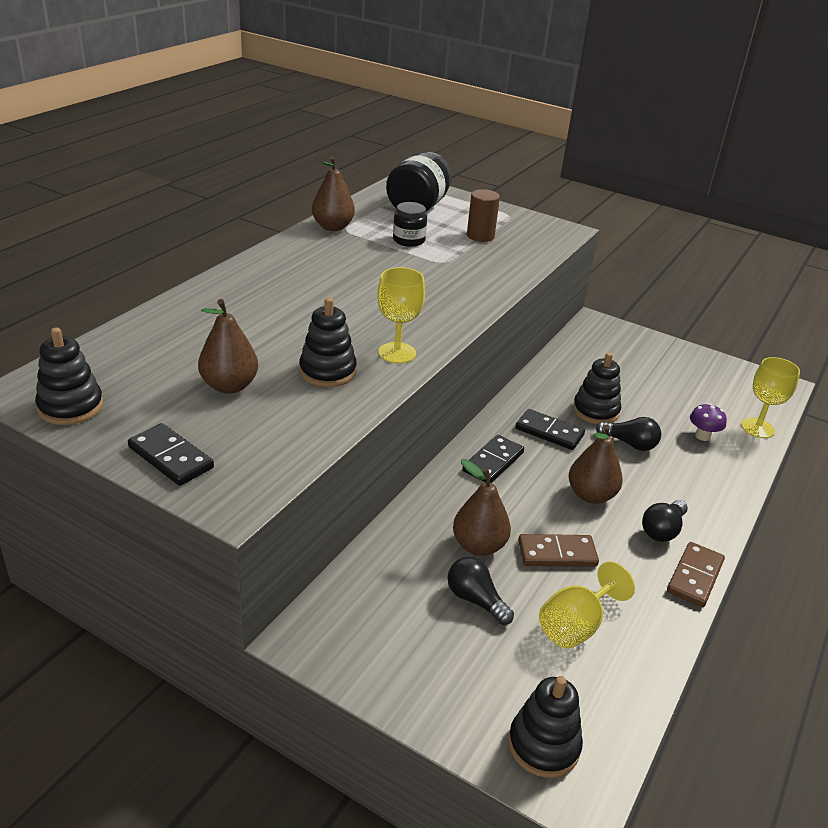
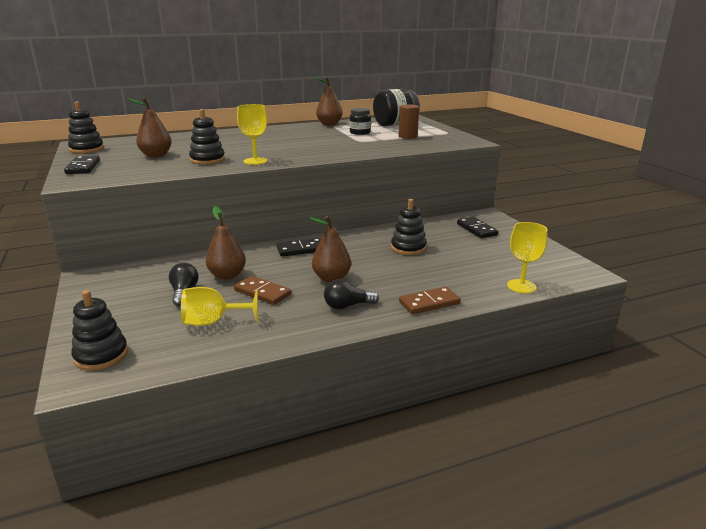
camera: 40 degrees right, 10 degrees down
black domino [515,409,585,450] -> black domino moved to [457,217,499,238]
black light bulb [596,417,661,451] -> none
brown domino [667,542,725,607] -> brown domino moved to [399,287,461,314]
purple mushroom [690,403,727,441] -> none

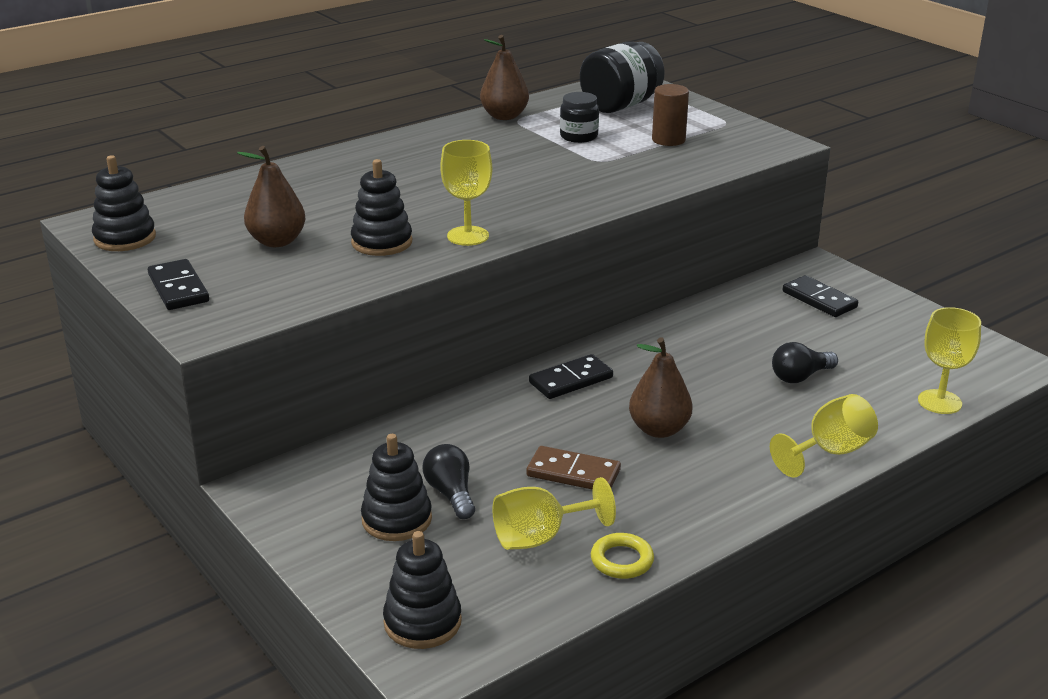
camera: 15 degrees left, 5 degrees up
brown pear [206,206,246,280] -> none
black light bulb [324,279,379,310] -> black light bulb moved to [772,342,838,383]
black stacking toy [391,199,427,255] -> black stacking toy moved to [361,434,432,541]
brown domino [399,287,461,314] -> yellow goblet [770,394,878,477]
none -> yellow ring [591,533,654,579]

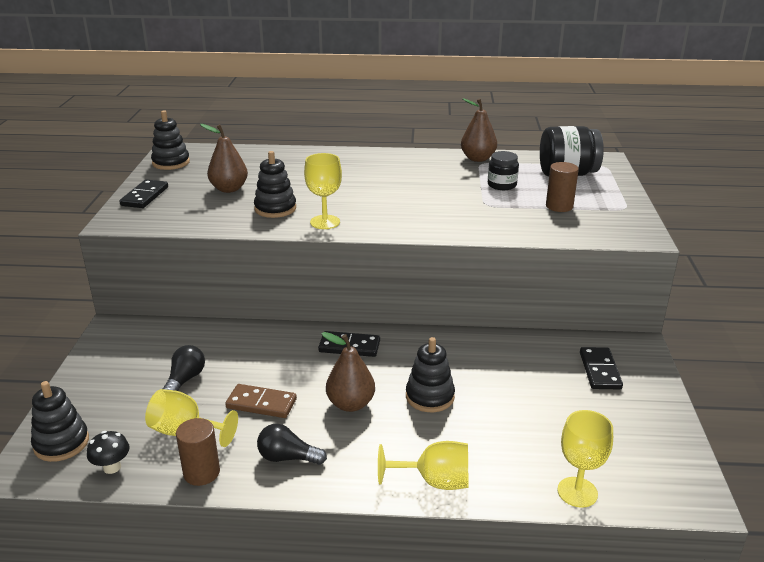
camera: 40 degrees right, 0 degrees up
black stacking toy [361,434,432,541] -> black stacking toy moved to [406,337,455,412]
brown domino [526,446,621,490] -> brown domino turned 45 degrees counterclockwise [225,384,297,418]
yellow ring [591,533,654,579] -> brown cylinder [176,418,220,486]
black light bulb [772,342,838,383] -> black light bulb moved to [257,424,327,465]
none -> black mushroom [87,431,130,474]

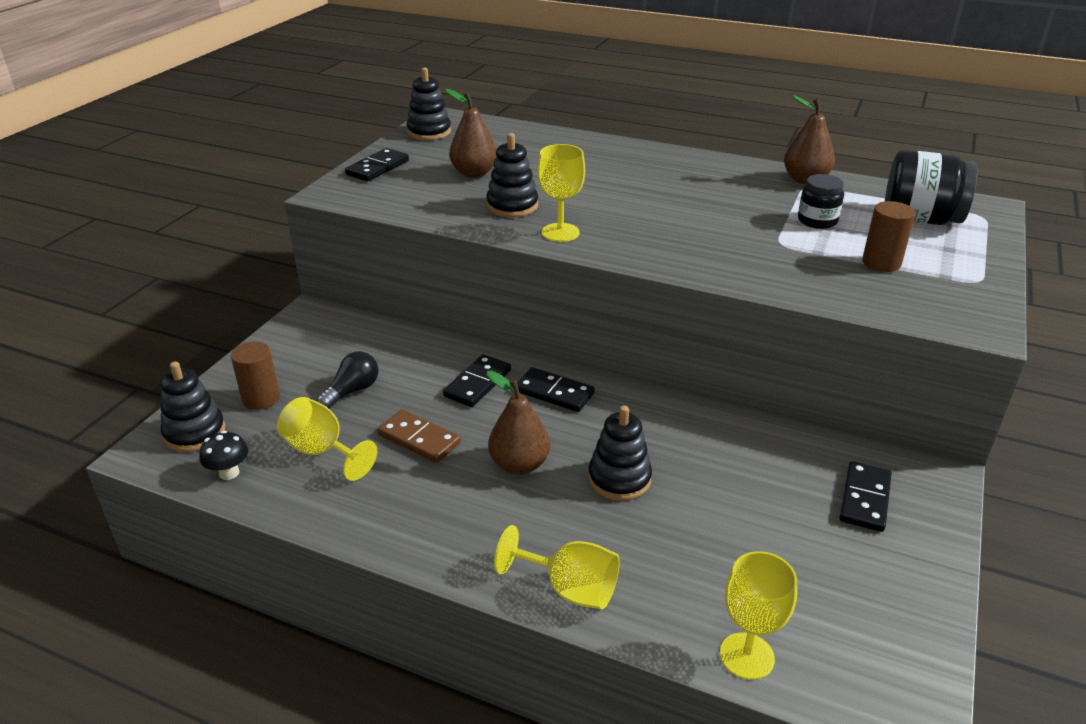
camera: 20 degrees right, 5 degrees up
brown cylinder [176,418,220,486] -> brown cylinder moved to [231,342,280,410]
black light bulb [257,424,327,465] -> none
none -> black domino [443,354,511,407]

